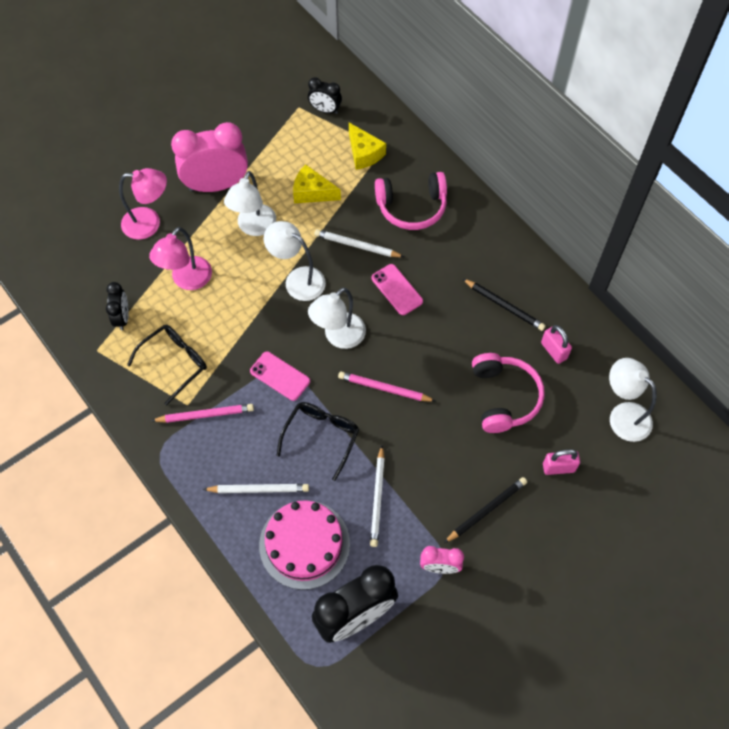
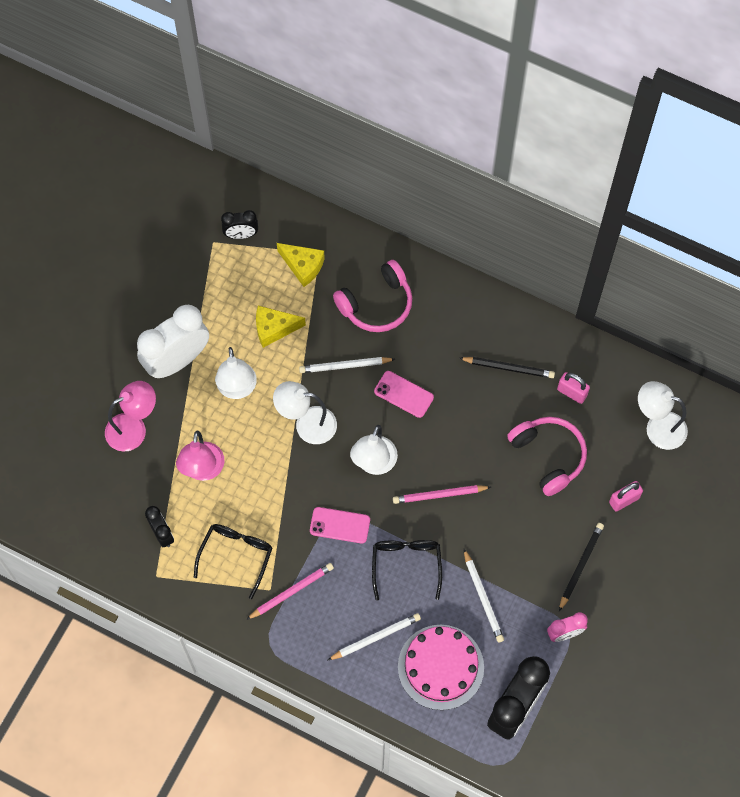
camera: 25 degrees left, 5 degrees up
pink clock [171,122,248,192] -> white clock [137,305,209,378]

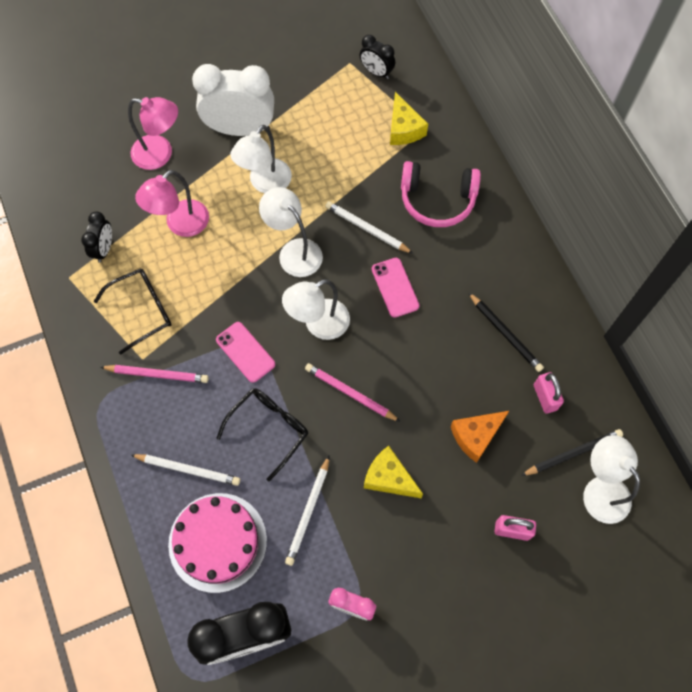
camera: 40 degrees right, 0 degrees up
yellow cheese [256,306,306,348] -> yellow cheese moved to [364,446,423,498]
pink headphones [507,417,587,496] -> orange cheese [451,411,509,463]
black pencil [559,523,604,611] -> black pencil moved to [521,429,623,476]

